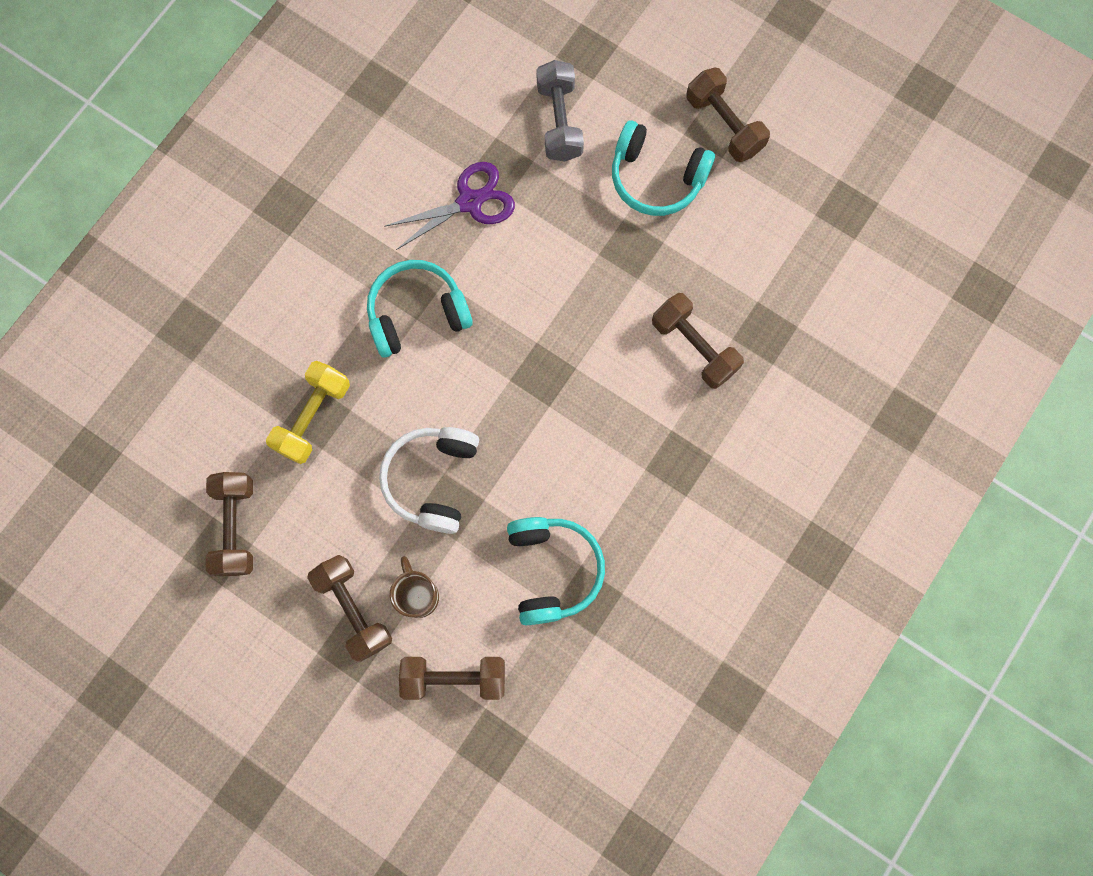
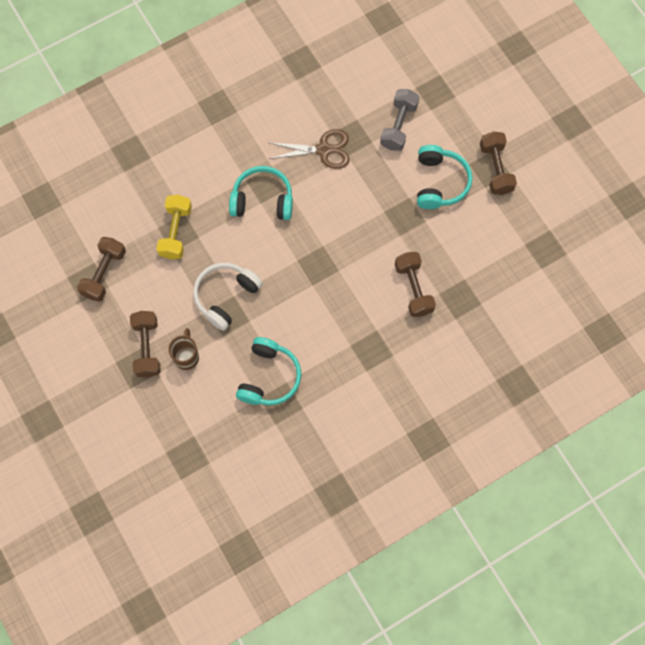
camera: 25 degrees right, 5 degrees down
yellow dumbbell [266,361,350,464] -> yellow dumbbell turned 45 degrees counterclockwise [156,195,192,259]
purple scissors [384,162,515,250] -> brown scissors [269,129,350,169]
brown dumbbell [399,657,505,700] -> none
turquoise headphones [612,120,715,216] -> turquoise headphones turned 135 degrees counterclockwise [417,145,472,209]

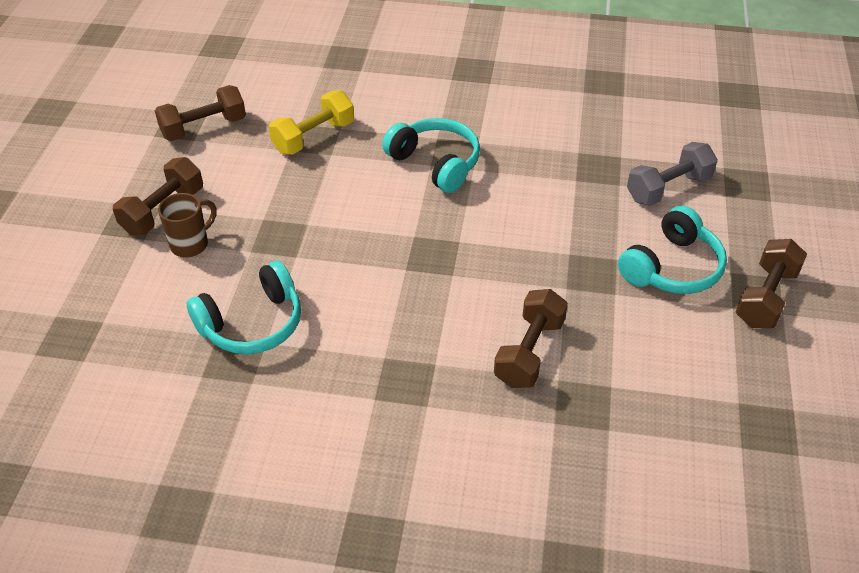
camera: 40 degrees right, 25 degrees down
white headphones [193,263,263,331] -> none
brown scissors [269,129,350,169] -> none

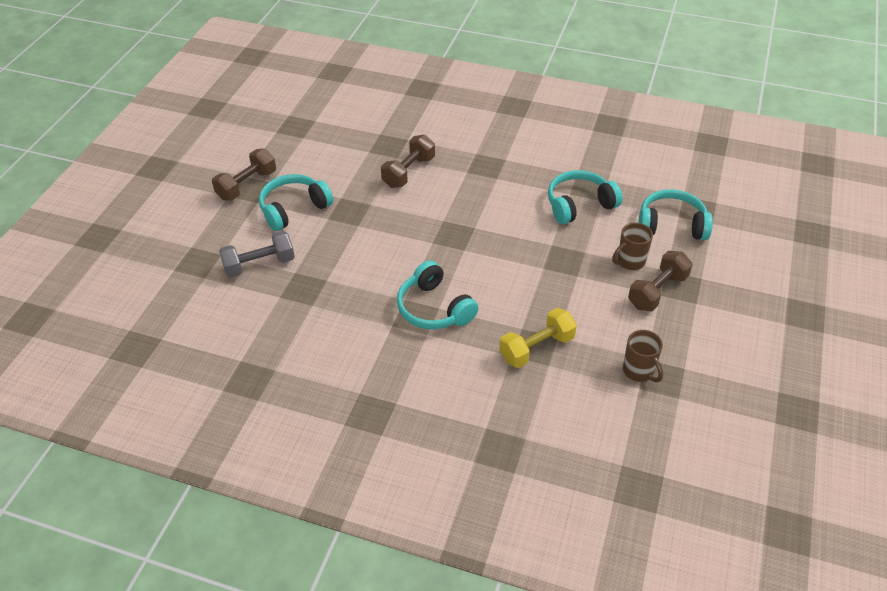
camera: 170 degrees left, 0 degrees up
brown dumbbell [155,85,246,141] -> brown mug [623,330,663,383]
none -> turquoise headphones [638,189,713,240]

